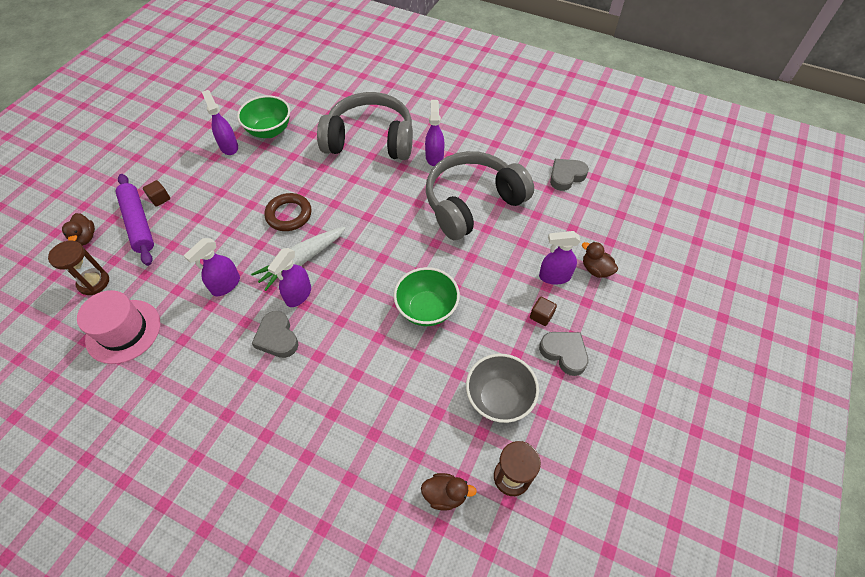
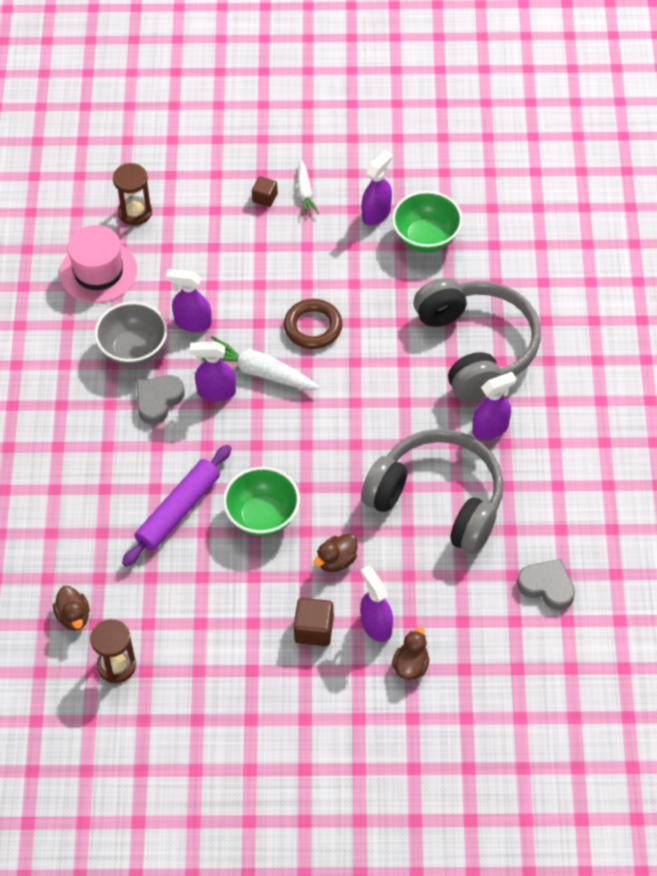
camera: 65 degrees right, 0 degrees up
brown duck [62,213,95,246] -> brown duck moved to [314,533,357,572]
purple rolling pin [116,174,154,266] -> purple rolling pin moved to [122,445,231,567]
grey bowl [466,354,539,423] -> grey bowl moved to [94,302,167,366]
brown cube [530,297,557,326] -> brown cube [294,598,334,646], size x1.54
grey heart [539,332,588,376] -> none
none -> white carrot [297,160,319,216]

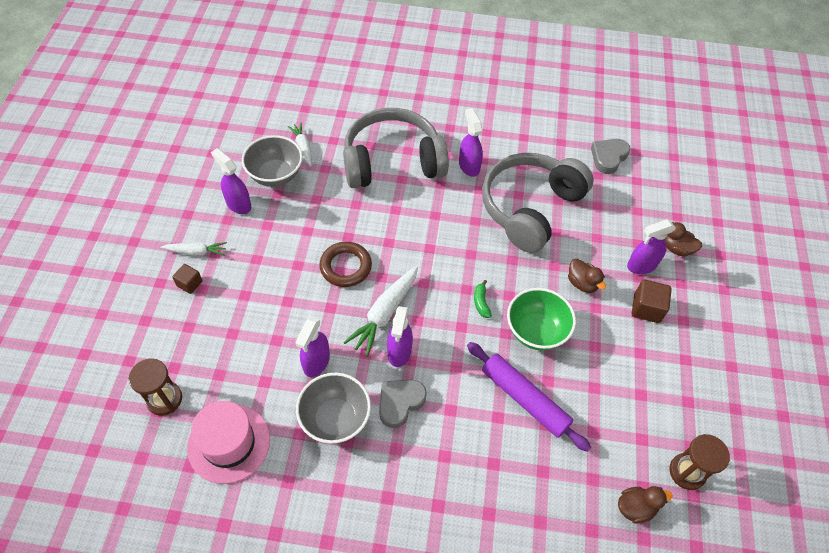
camera: 85 degrees left, 0 degrees up
grey heart [137,375,185,424] -> grey heart turned 90 degrees clockwise [379,380,427,428]
green bowl [392,191,463,252] -> grey bowl [242,135,303,187]
none -> white carrot [288,123,312,166]
none -> green banana [474,280,492,318]

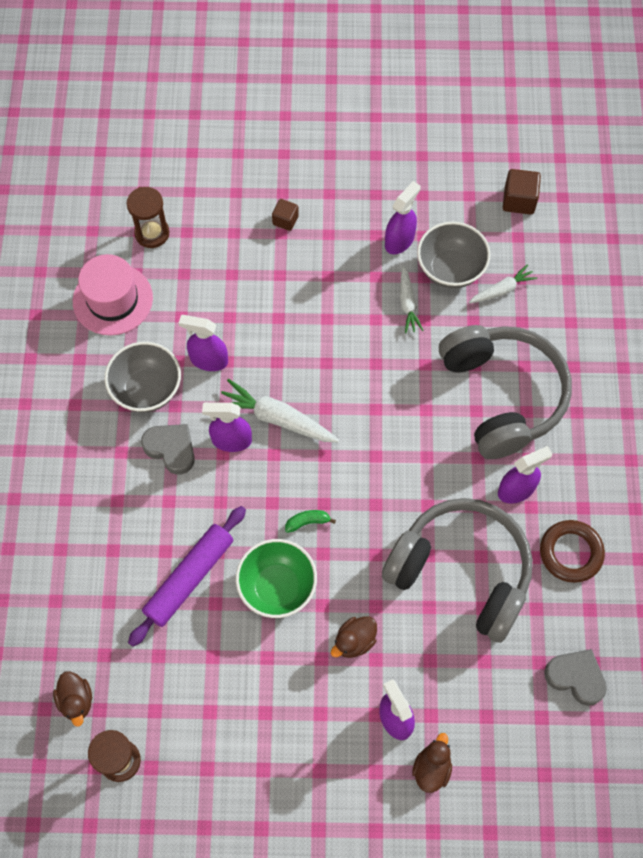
camera: 85 degrees right, 10 degrees up
white carrot [160,242,227,256] -> white carrot moved to [400,266,424,333]
brown ring [319,241,372,287] -> brown ring moved to [540,520,605,583]
brown cube [632,279,672,323] -> brown cube moved to [503,169,541,215]

